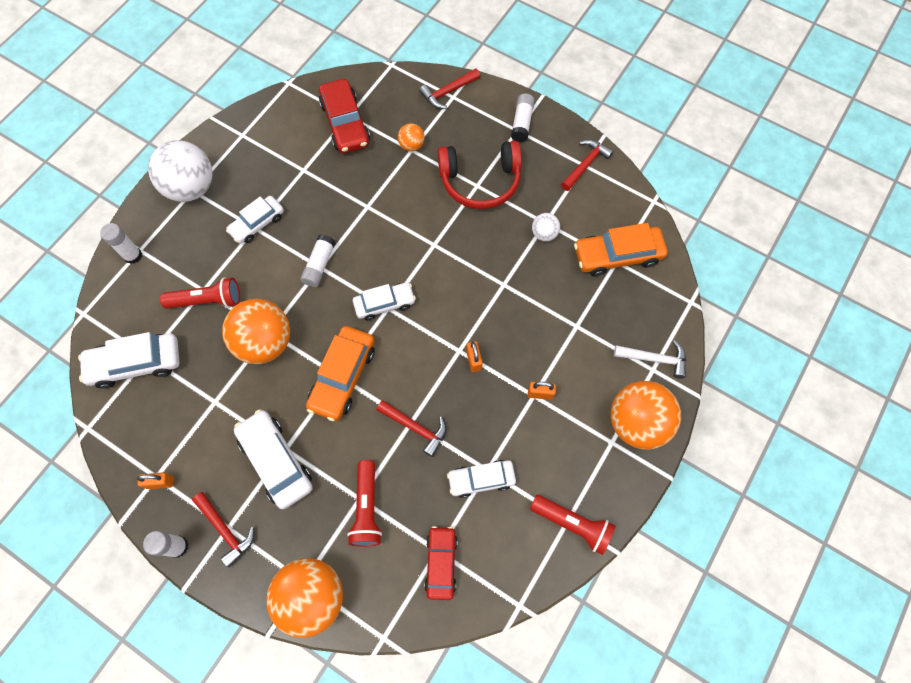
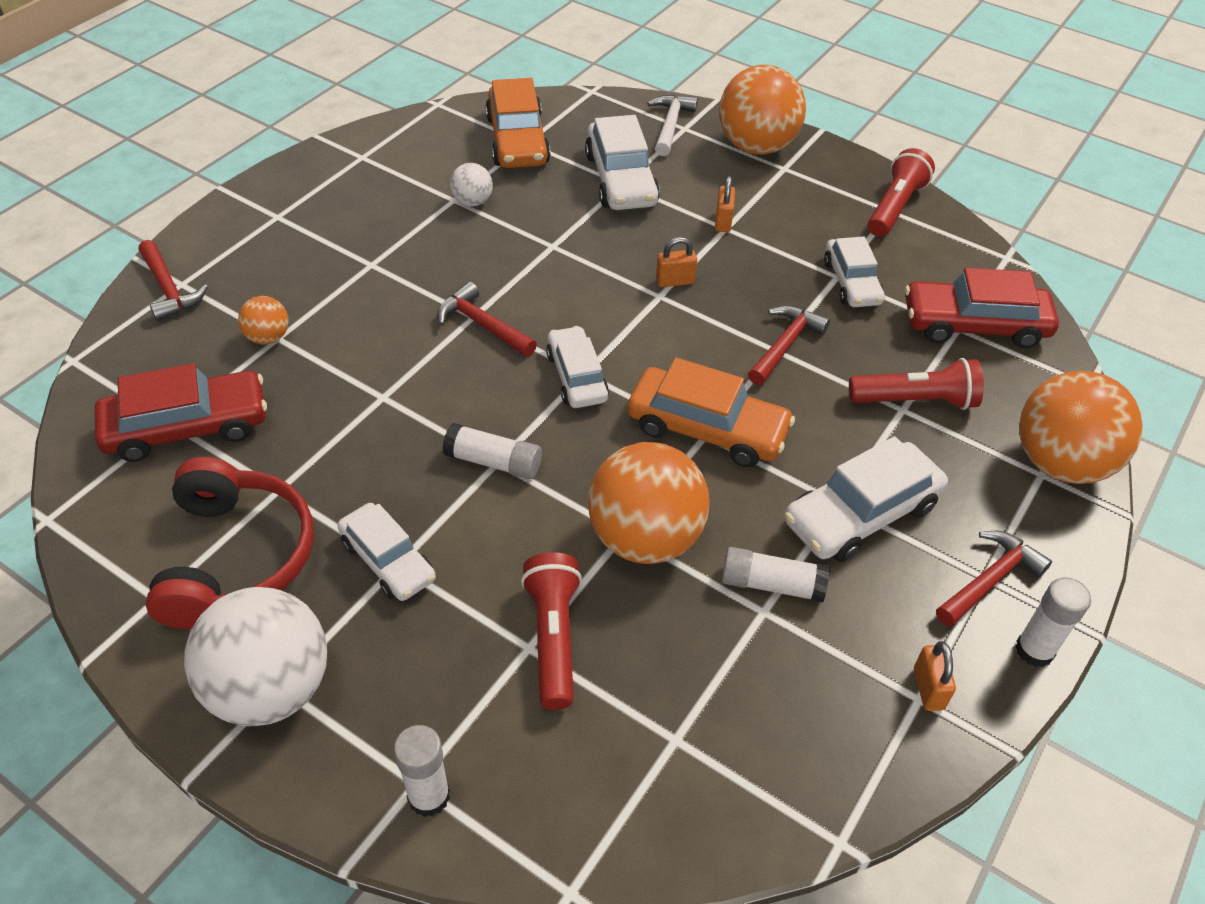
camera: 90 degrees left, 20 degrees down
white car [78,332,180,389] -> white car moved to [585,115,660,210]
red car [424,526,458,600] -> red car [905,268,1059,348], size x1.51
red headphones [438,141,522,209] -> red headphones moved to [146,457,314,629]
white glue stick [511,94,535,142] -> white glue stick moved to [722,547,830,603]
red hammer [561,140,614,191] -> red hammer moved to [437,282,537,357]

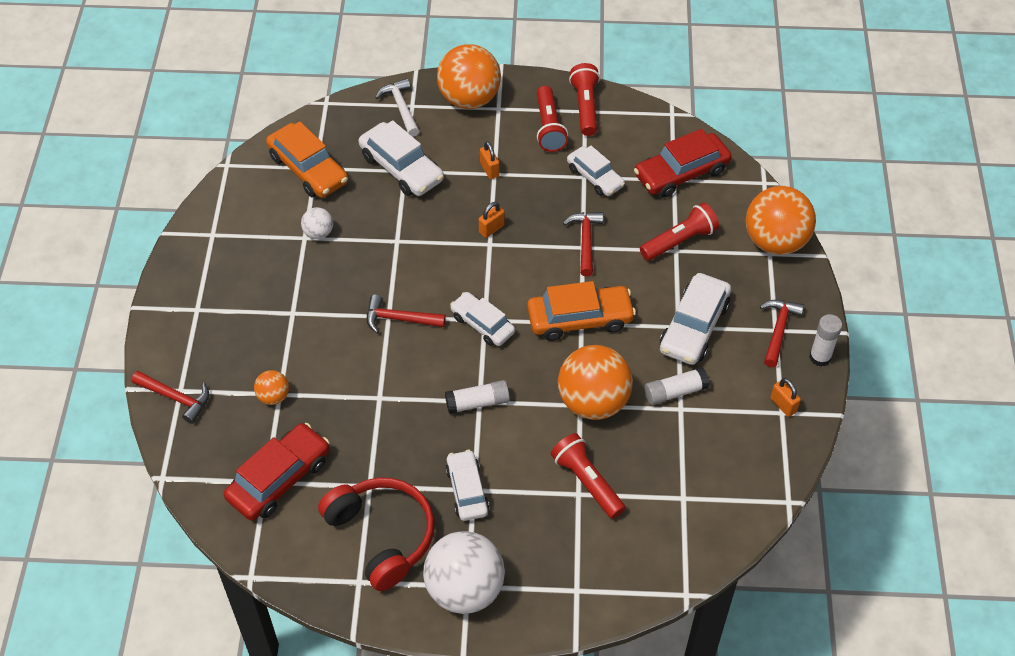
camera: 30 degrees left, 5 degrees up
white car [337,503,436,601] -> white car turned 120 degrees counterclockwise [445,450,489,521]
white glue stick [394,725,450,817] -> none
none -> red flashlight [537,86,568,152]

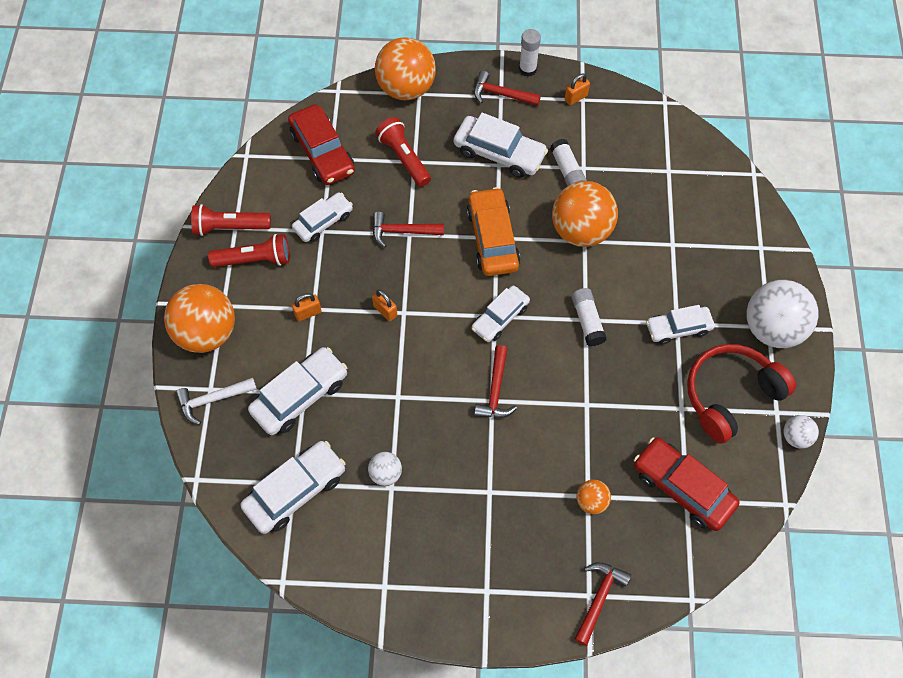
camera: 90 degrees left, 10 degrees up
orange car [266,121,348,198] -> white car [240,441,346,534]
red flashlight [551,433,625,519] -> none
none -> white ball [783,415,819,449]

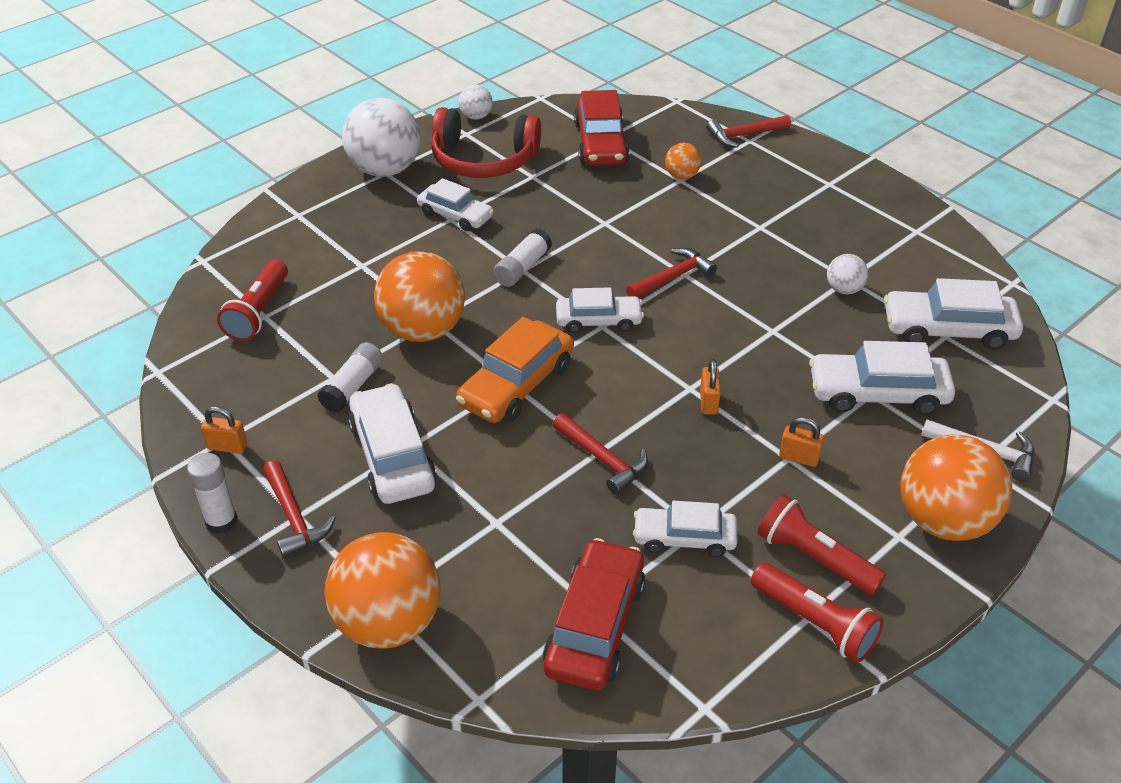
camera: 135 degrees left, 20 degrees down
red flashlight [375,117,431,187] -> red flashlight moved to [217,260,288,341]

